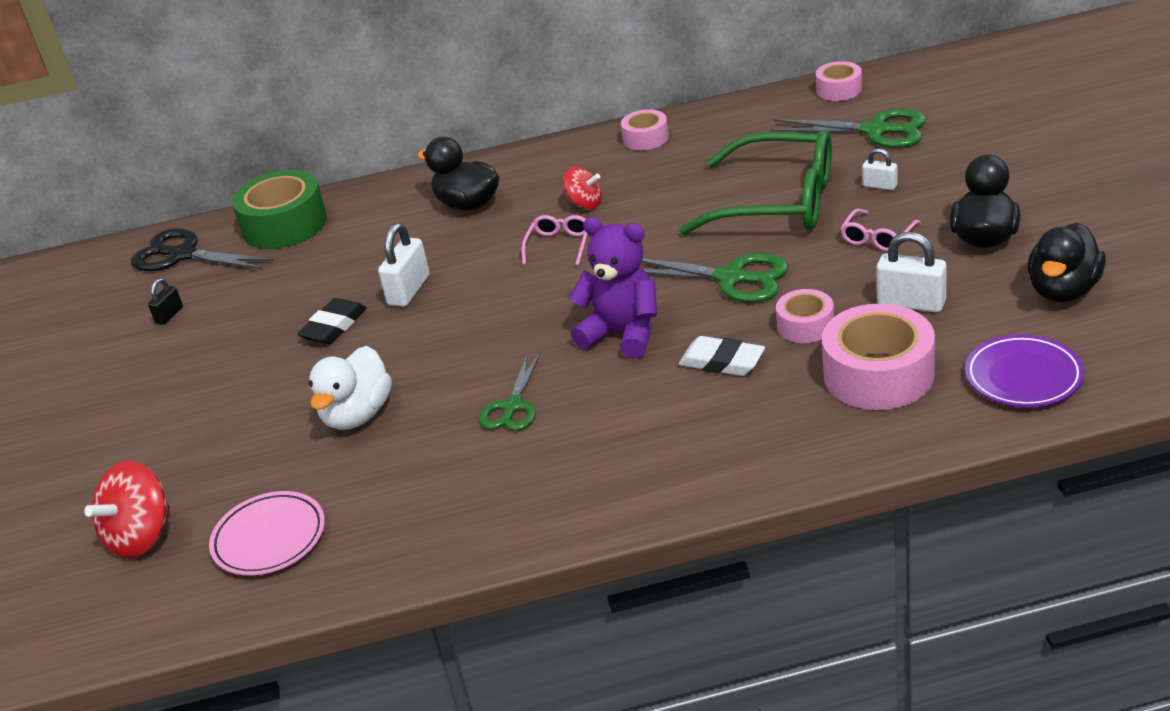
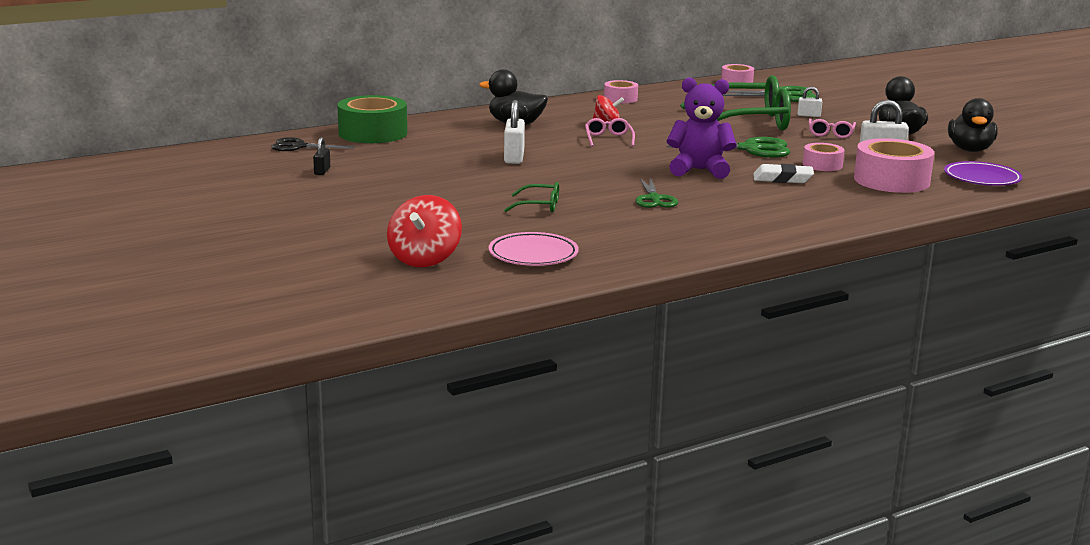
camera: 25 degrees left, 15 degrees down
black scissors [131,228,274,271] -> black scissors [271,137,356,151], size x0.66
black eraser [297,298,367,344] -> none
white duck [309,346,392,430] -> green glasses [504,182,559,212]

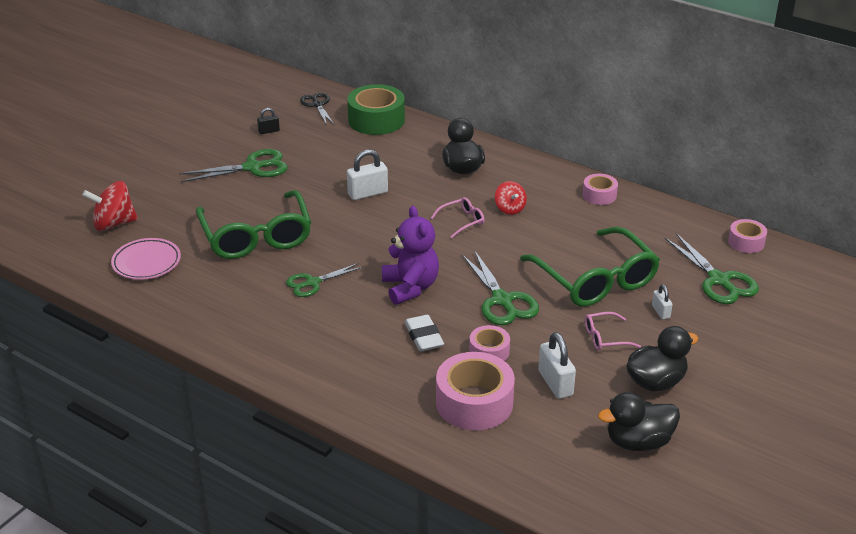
camera: 65 degrees right, 15 degrees up
green glasses [504,182,559,212] -> green glasses [196,190,311,259], size x2.35
purple plate [944,161,1023,186] -> none
none -> green scissors [179,149,288,182]

